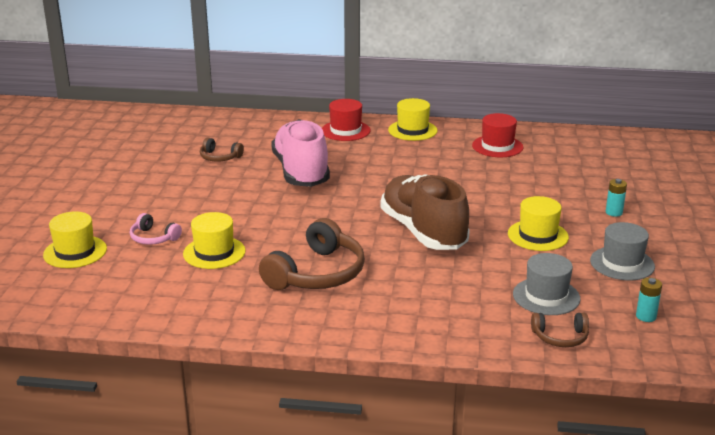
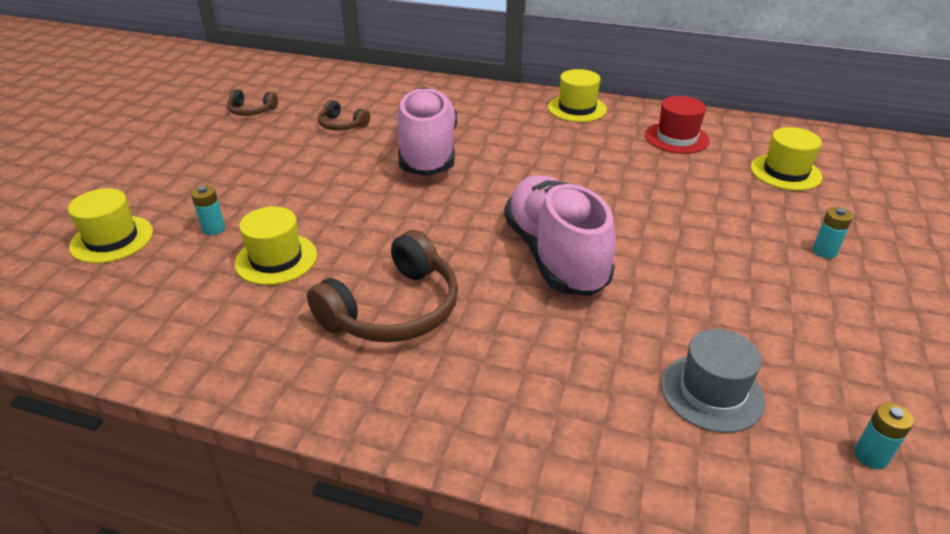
camera: 10 degrees right, 10 degrees up
pink headphones [130,213,182,245] -> turquoise battery [191,185,225,235]
red hat [322,99,370,141] -> none
brown shoe [380,174,470,250] -> pink shoe [504,175,616,296]
yellow hat [508,196,569,251] -> yellow hat moved to [751,127,823,191]
brown headphones [531,313,589,347] -> brown headphones moved to [227,89,278,116]
grey hat [590,222,655,280] -> none

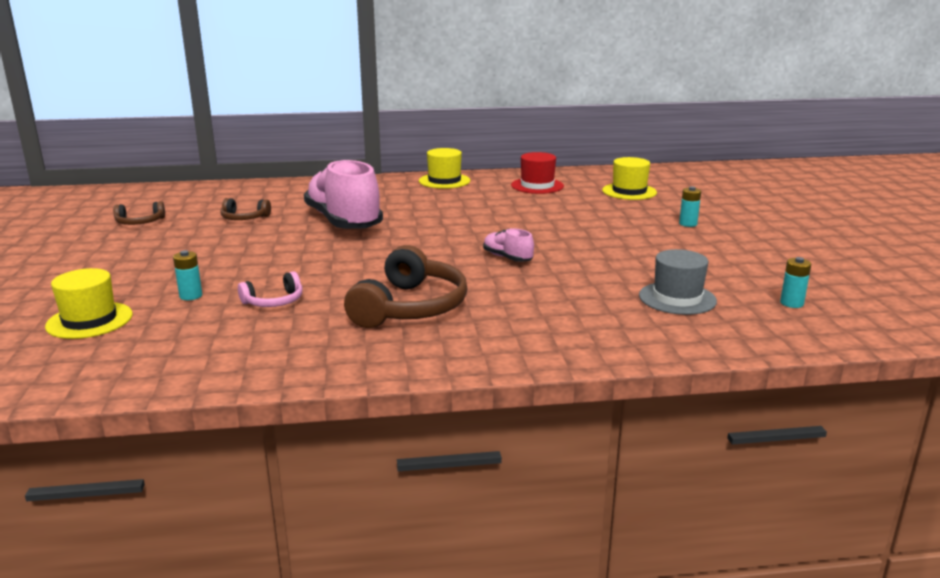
camera: 25 degrees left, 15 degrees down
yellow hat [235,206,317,285] -> pink headphones [238,271,303,307]
pink shoe [504,175,616,296] -> pink shoe [483,228,534,262], size x0.44

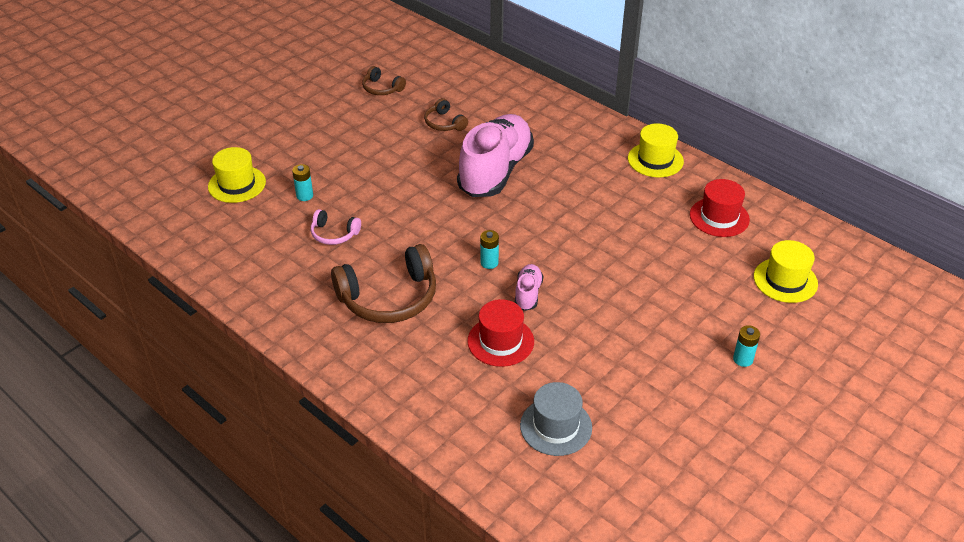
camera: 50 degrees right, 20 degrees up
turquoise battery [780,257,811,308] -> turquoise battery moved to [480,230,499,269]
none -> red hat [467,299,534,367]

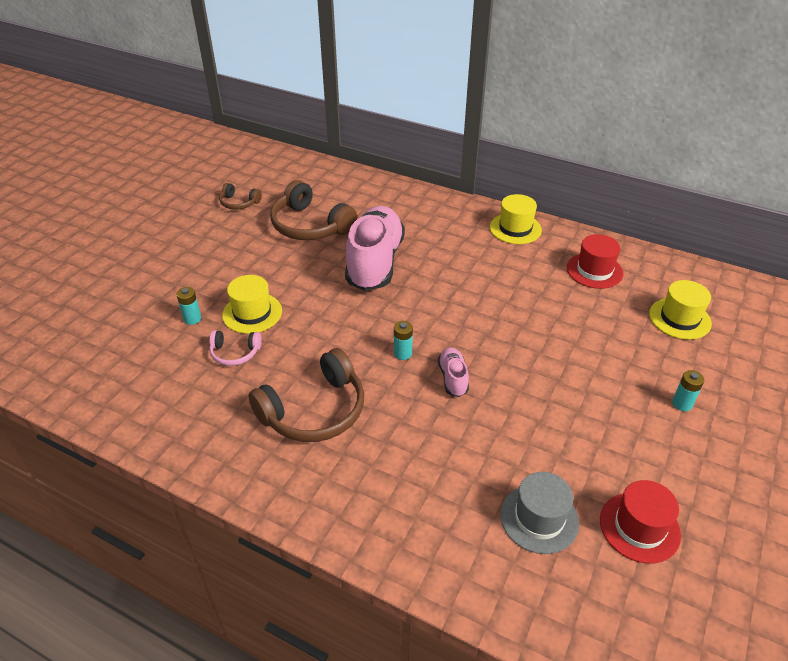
camera: 15 degrees left, 0 degrees up
yellow hat [208,147,266,203] -> yellow hat moved to [222,275,282,334]
brown headphones [424,98,468,131] -> brown headphones [270,180,357,240], size x1.97
red hat [467,299,534,367] -> red hat moved to [600,480,681,564]

